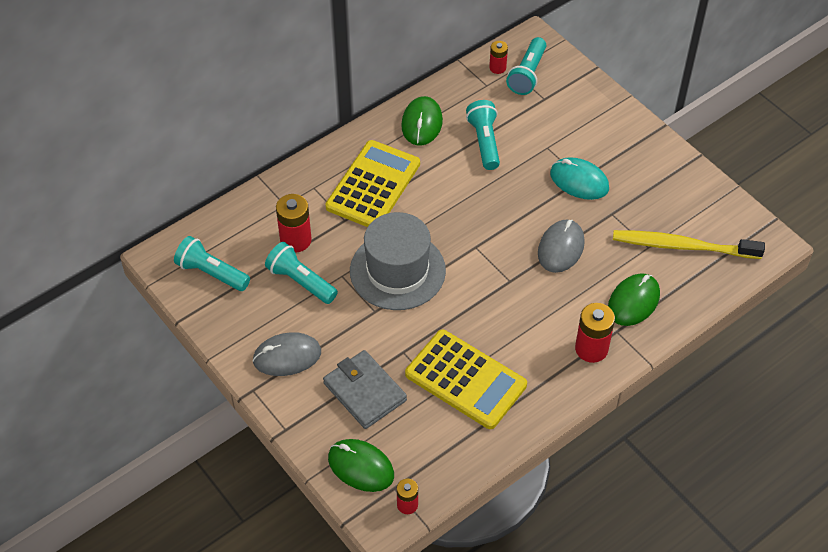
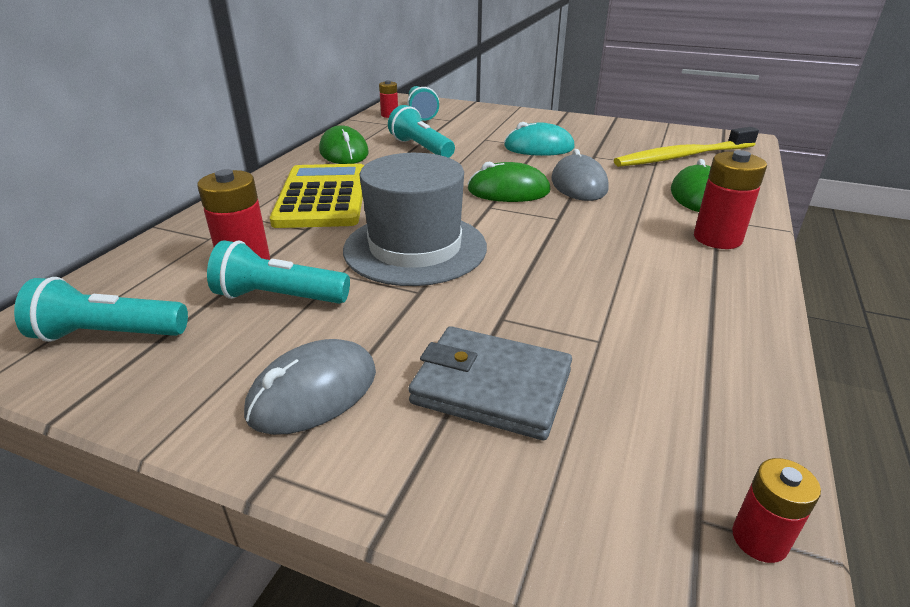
camera: 30 degrees left, 20 degrees down
green mouse [328,439,394,492] -> green mouse moved to [468,162,550,202]
yellow calculator [405,330,527,429] -> none

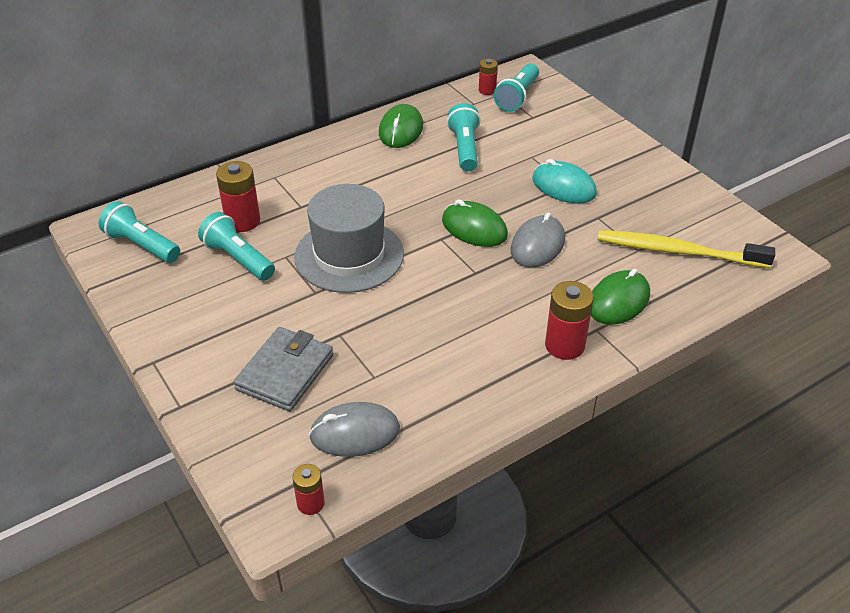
camera: 35 degrees right, 10 degrees up
grey mouse [244,339,376,435] -> grey mouse moved to [309,402,400,457]
yellow calculator [270,164,364,228] -> none
grey wallet [408,326,572,440] -> grey wallet turned 60 degrees clockwise [234,327,333,411]

